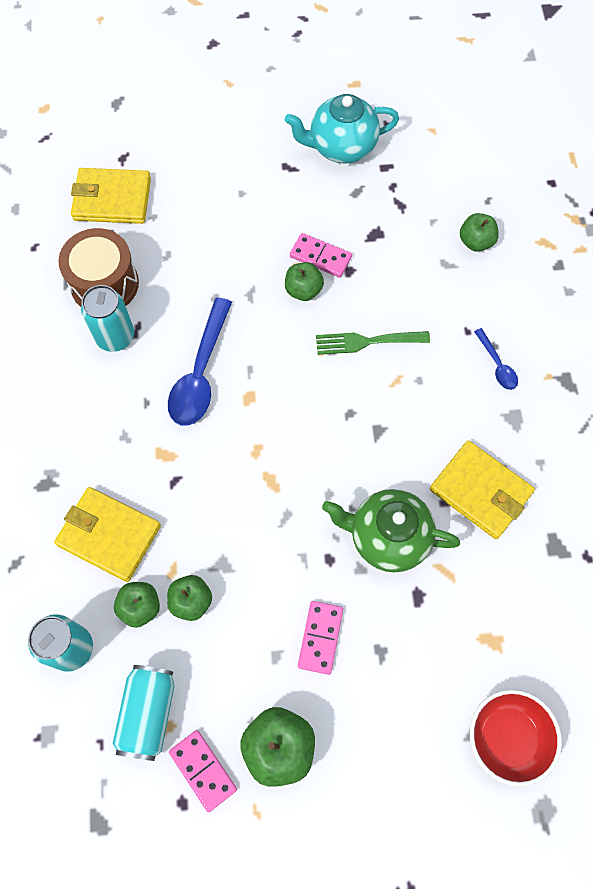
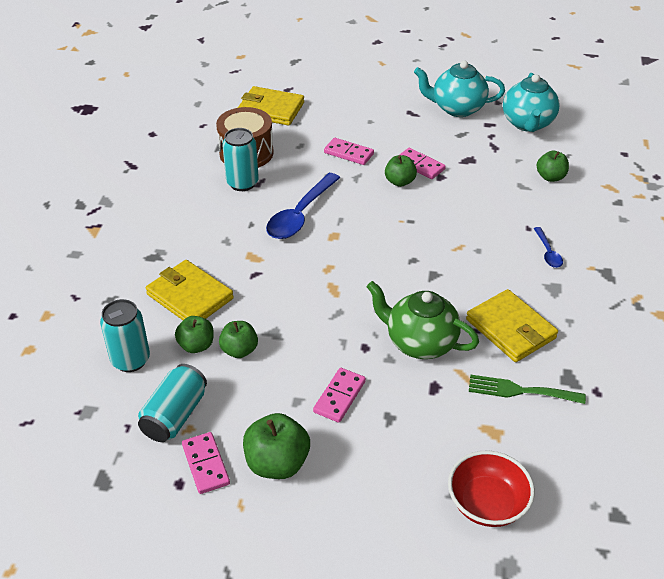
camera: 15 degrees right, 25 degrees down
green fork [316,331,430,355] -> green fork moved to [469,374,586,404]
none -> pink domino [324,138,374,165]
none -> turquoise teapot [503,73,560,132]

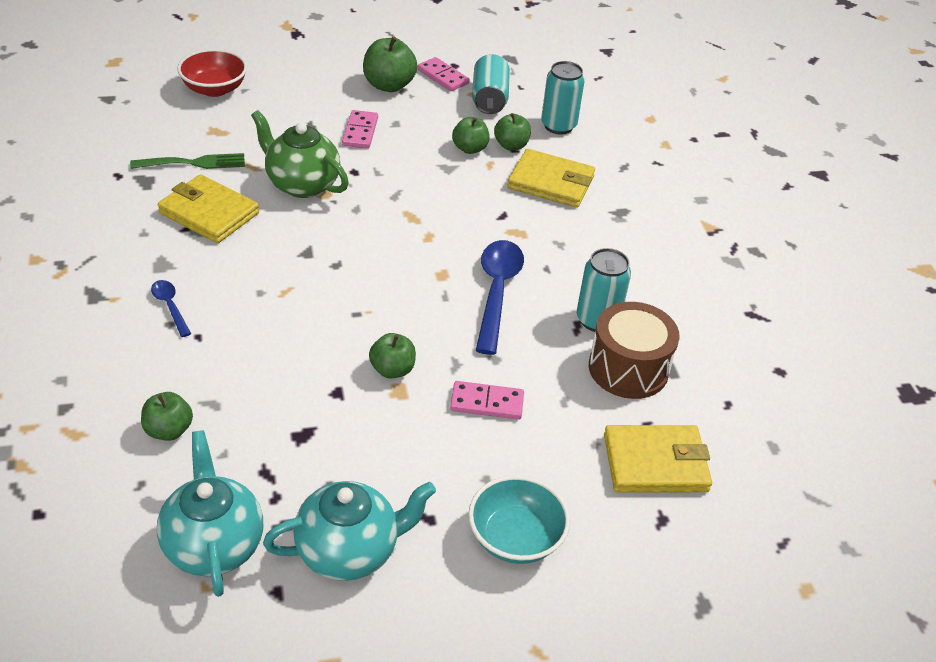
camera: 155 degrees right, 0 degrees up
green teapot [367,281,479,359] -> green teapot turned 150 degrees counterclockwise [251,110,349,198]
pink domino [399,148,446,179] -> none
none -> turquoise bowl [468,475,570,564]

